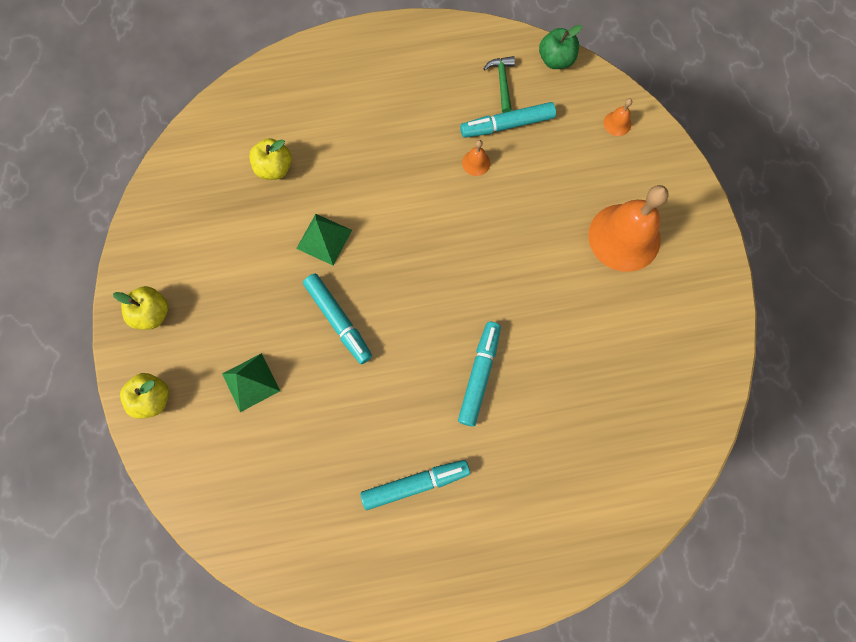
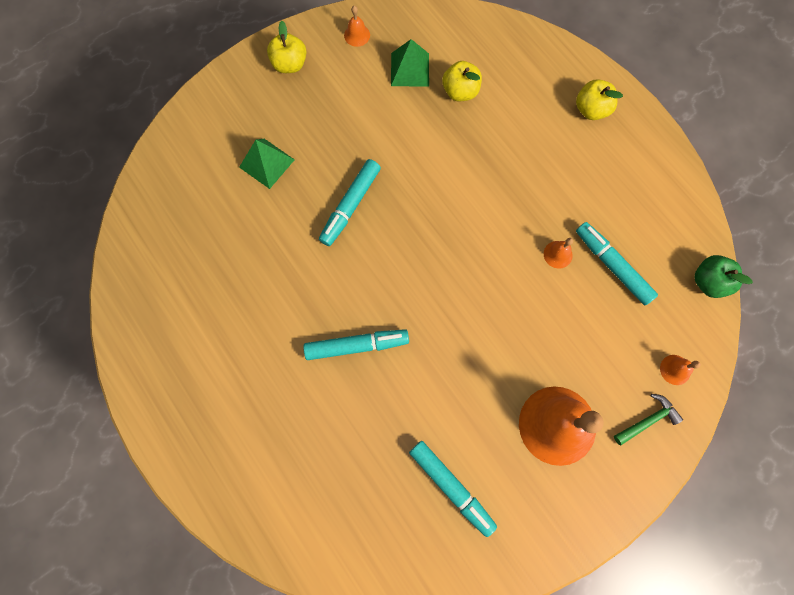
camera: 65 degrees right, 0 degrees up
yellow apple [120,373,169,419] -> yellow apple moved to [576,79,623,120]
green pyramid [296,214,352,265] -> green pyramid moved to [391,39,429,86]
turquoise marker [360,460,470,510] -> turquoise marker moved to [409,441,497,537]
green hammer [483,56,515,113] -> green hammer moved to [614,394,683,446]
none -> orange bell [344,6,370,47]

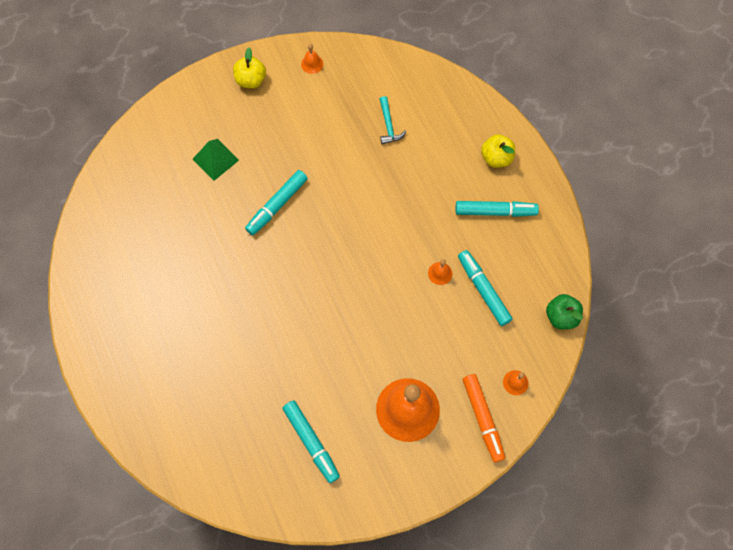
camera: 10 degrees right, 5 degrees down
turquoise marker [303,329,409,360] -> turquoise marker moved to [456,201,539,217]
green pyramid [391,39,429,86] -> none
yellow apple [442,61,482,101] -> turquoise hammer [380,96,406,144]
green hammer [614,394,683,446] -> orange marker [463,374,505,463]

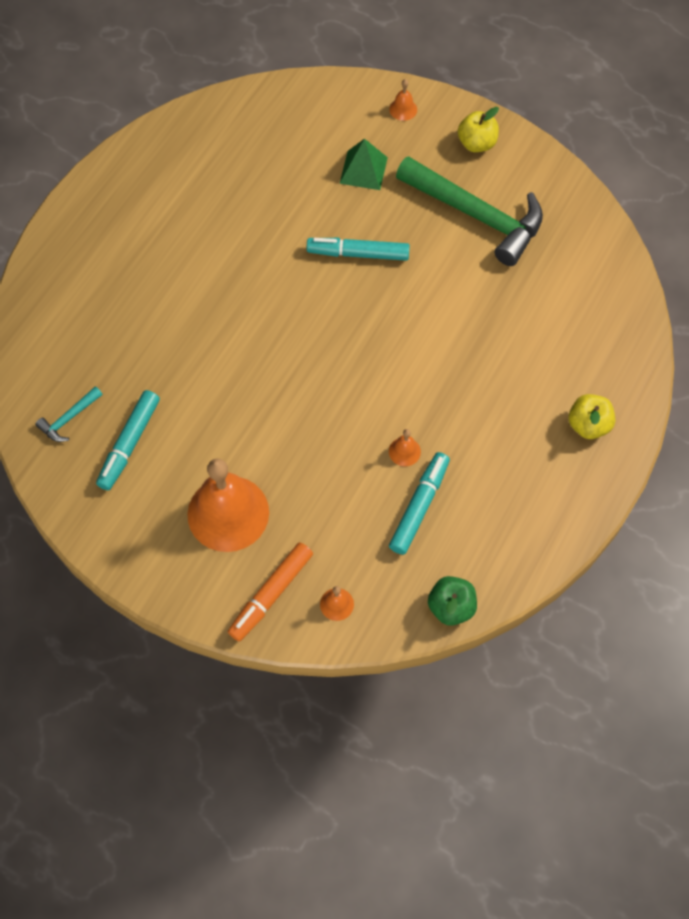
camera: 55 degrees right, 5 degrees down
orange bell [301,44,323,74] -> orange bell moved to [389,79,417,121]
turquoise hammer [380,96,406,144] -> turquoise hammer moved to [35,386,102,442]
turquoise marker [456,201,539,217] -> none
none -> green hammer [396,156,543,266]

